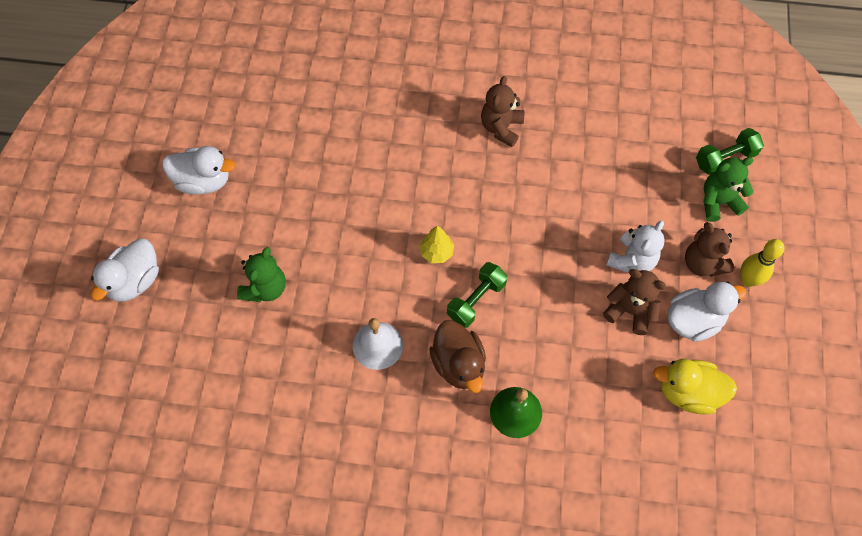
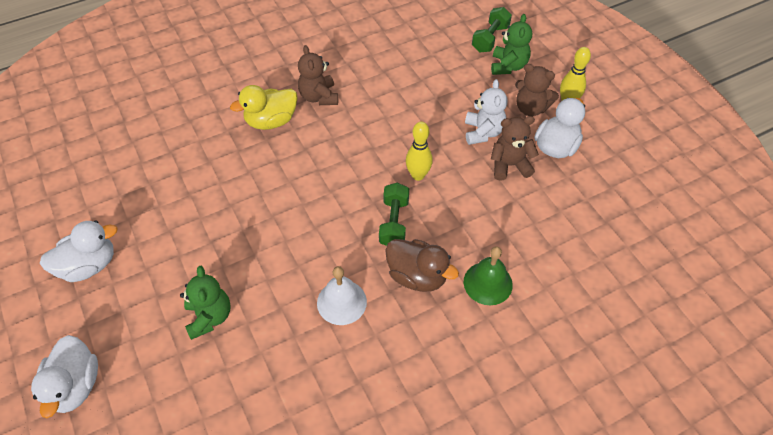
camera: 35 degrees left, 10 degrees down
yellow tree [419,226,454,263] -> none
yellow duck [653,359,737,415] -> yellow duck moved to [230,85,298,130]
green teddy bear [703,157,754,222] -> green teddy bear turned 150 degrees clockwise [491,14,532,75]
none -> yellow bowling pin [406,122,433,181]

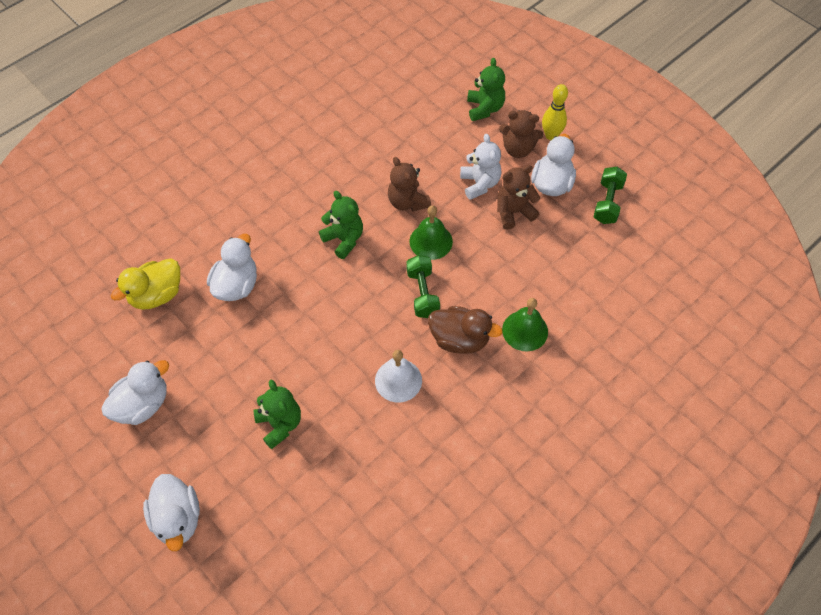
camera: 15 degrees left, 5 degrees up
yellow duck [230,85,298,130] -> yellow duck moved to [111,258,180,310]
brown teddy bear [298,45,338,105] -> brown teddy bear moved to [388,157,431,212]
yellow bowling pin [406,122,433,181] -> green bell [410,206,453,260]
green dumbbell [472,7,512,52] -> green dumbbell moved to [593,167,627,224]
none -> white duck [207,234,257,301]
none -> green teddy bear [319,191,363,259]

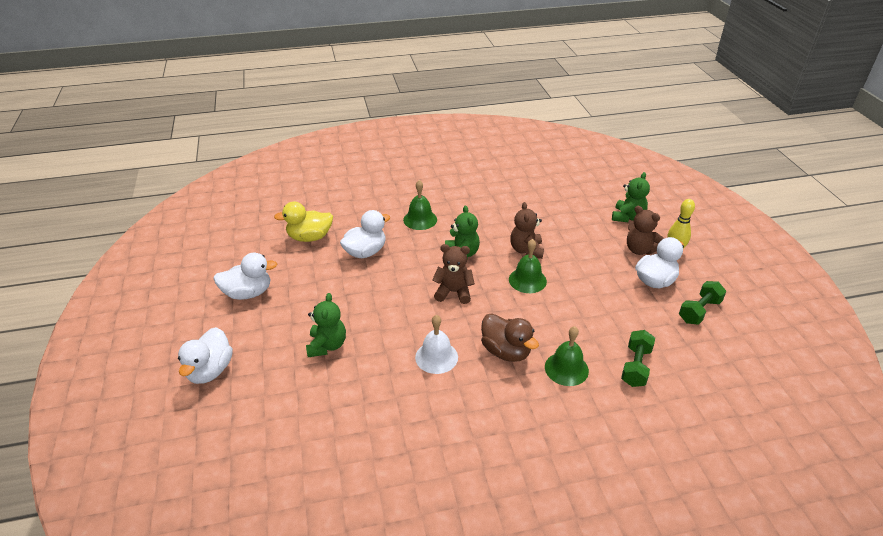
camera: 30 degrees right, 20 degrees down
green dumbbell [406,255,440,318] -> green dumbbell moved to [621,330,655,387]
white teddy bear [460,134,501,200] -> none
brown teddy bear [497,165,540,229] -> brown teddy bear moved to [432,244,475,304]
none -> green bell [403,180,437,230]

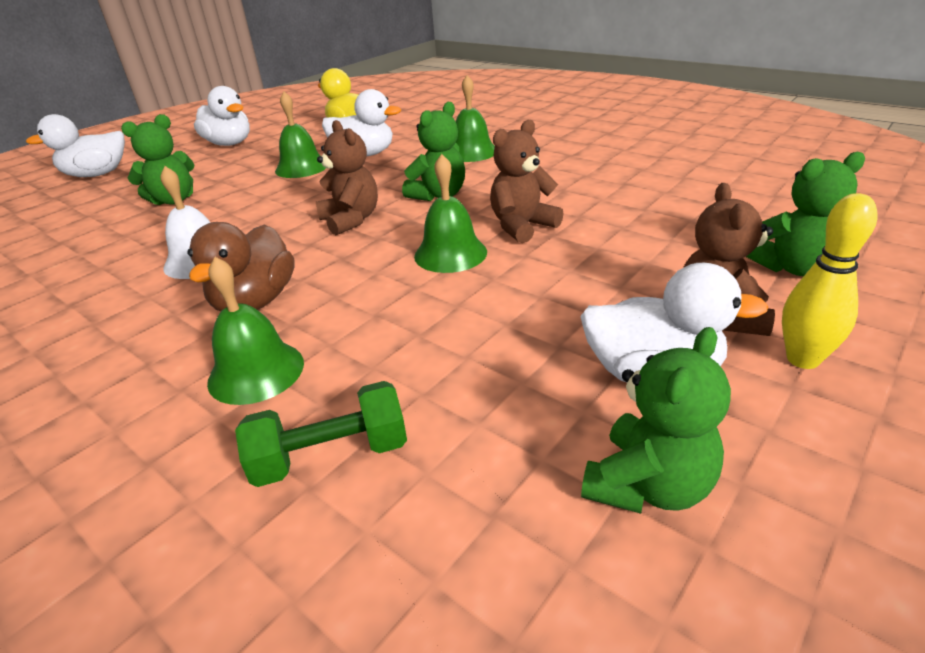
camera: 55 degrees right, 5 degrees down
green dumbbell [679,281,727,325] -> green teddy bear [581,327,731,514]
none -> green bell [275,92,326,178]

